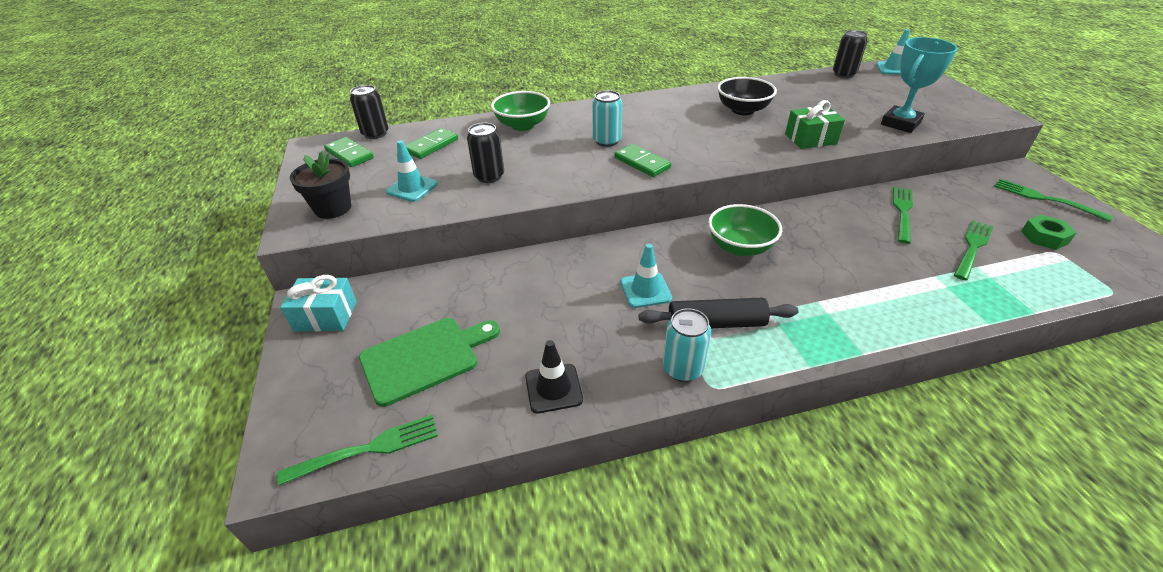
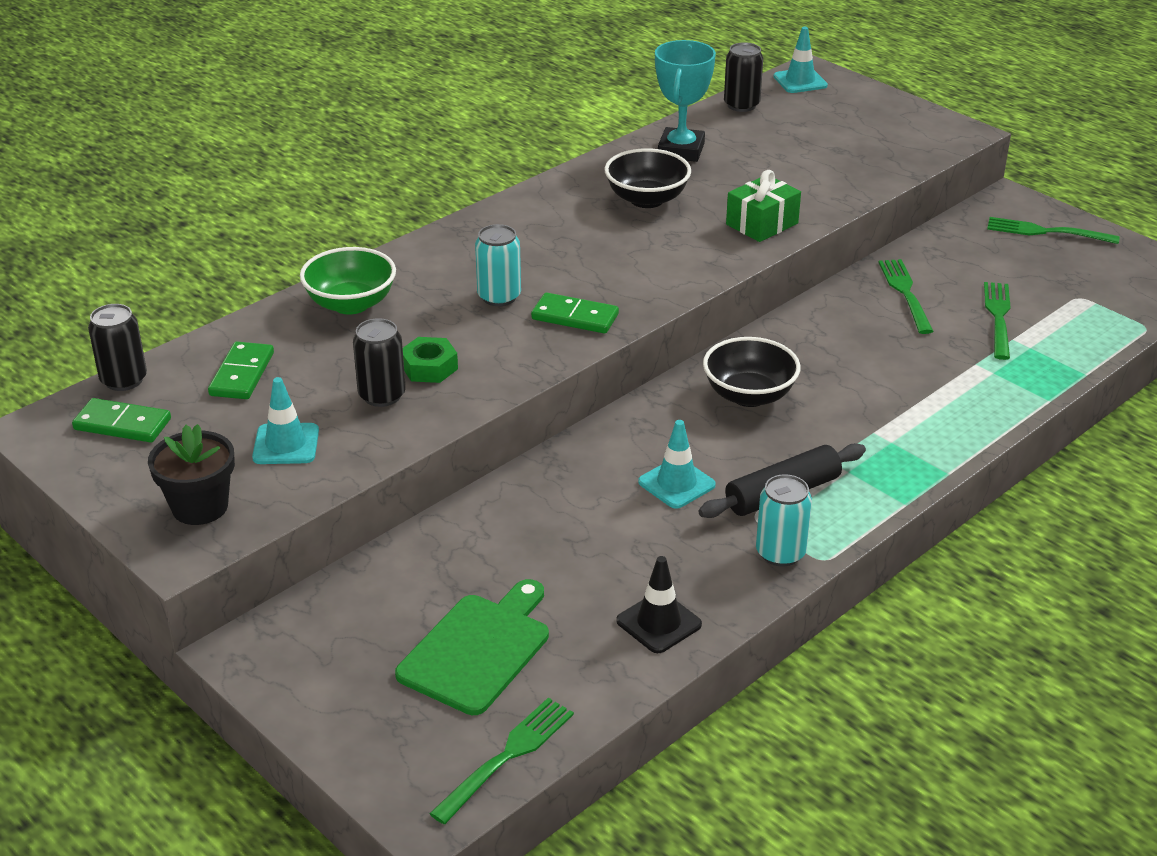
camera: 30 degrees left, 5 degrees down
turquoise gift [280,275,357,331] -> none
green bowl [708,204,782,256] -> black bowl [703,337,801,407]
turquoise trophy [881,37,958,133] -> turquoise trophy moved to [655,40,716,162]
green nut [1021,215,1076,250] -> green nut moved to [403,337,458,383]

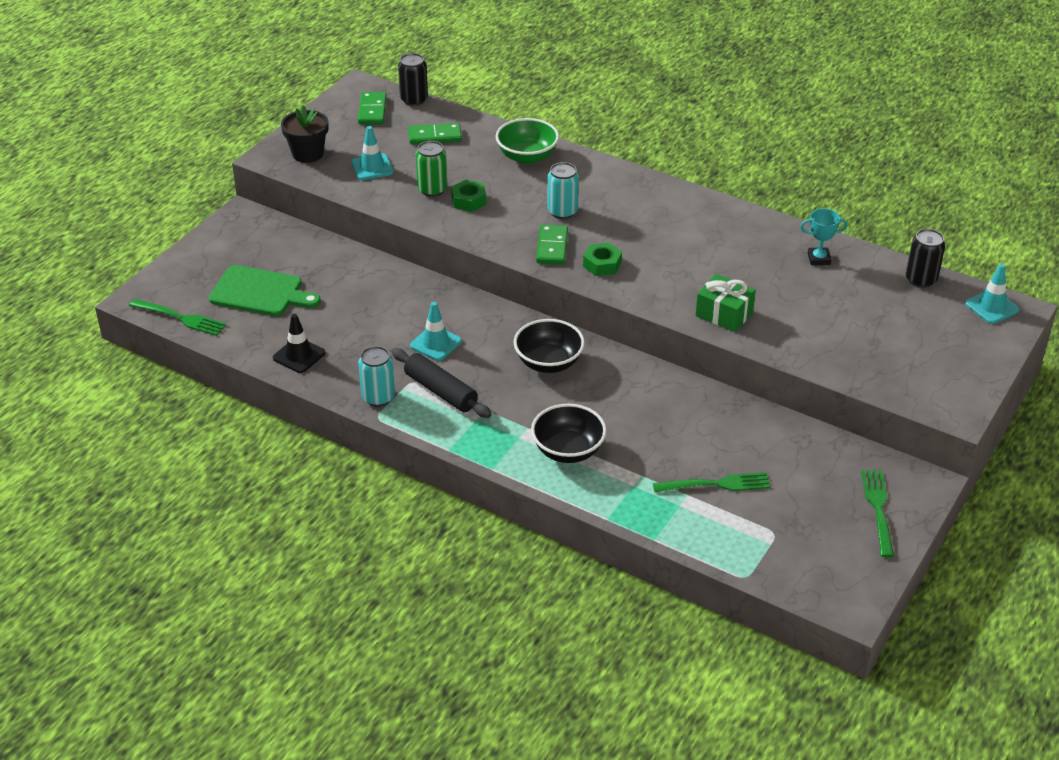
camera: 75 degrees right, 5 degrees up
black can [353,318,406,407] -> green can [415,141,447,197]
black bowl [605,148,691,208] -> black bowl moved to [531,404,607,463]
turquoise trophy [655,40,716,162] -> turquoise trophy [800,208,848,265], size x0.59
green fork [878,259,934,334] -> none
none -> green nut [583,243,622,276]

